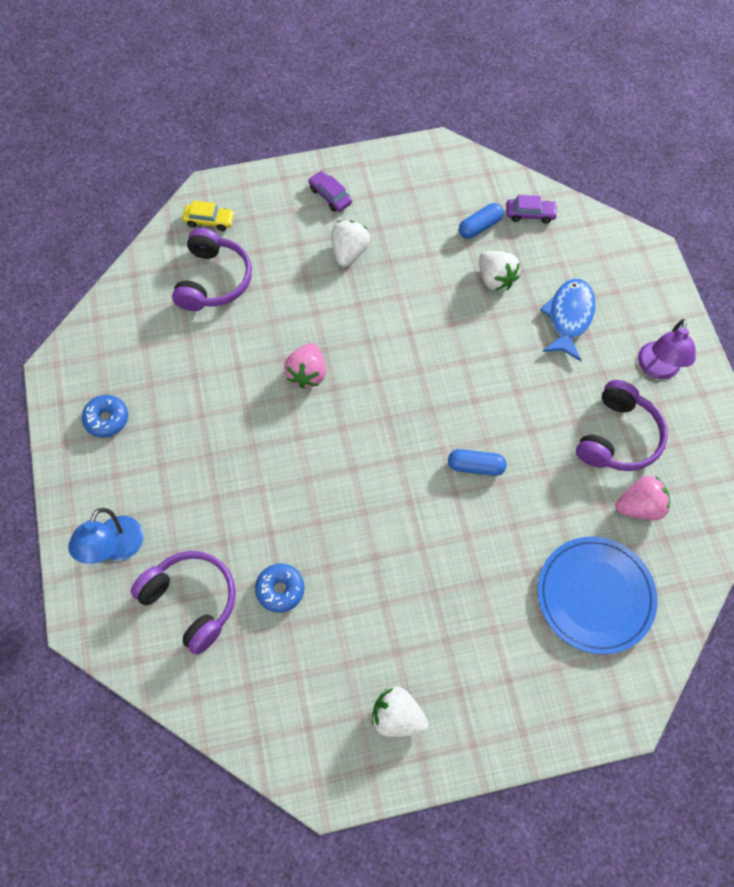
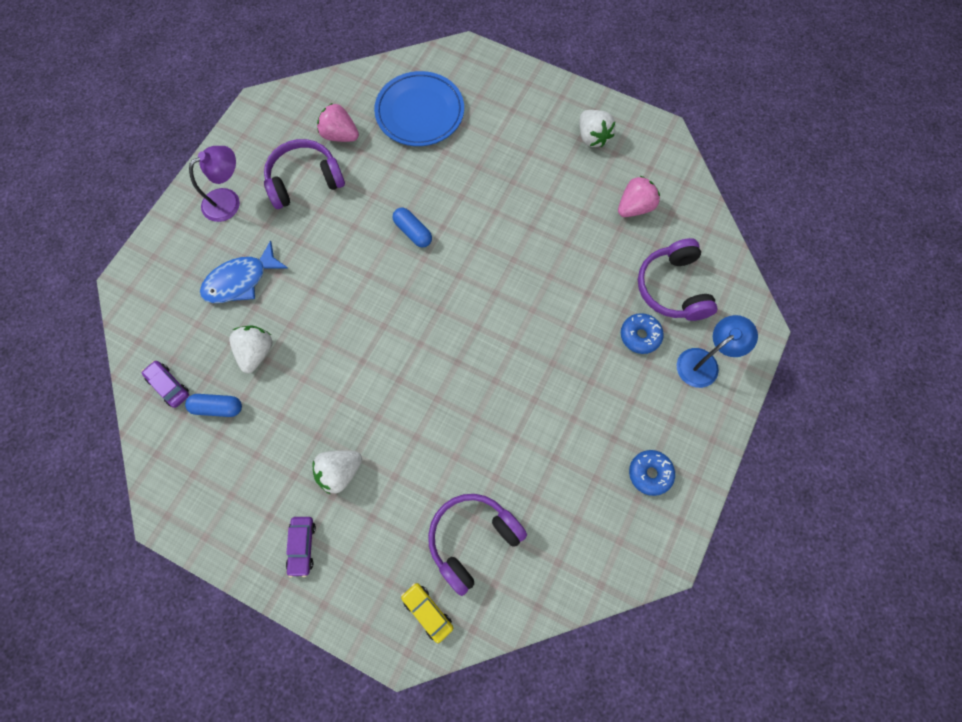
camera: 140 degrees left, 5 degrees up
blue donut [255,563,305,613] -> blue donut moved to [621,313,664,354]
pink strawberry [284,343,326,389] -> pink strawberry moved to [618,175,660,217]

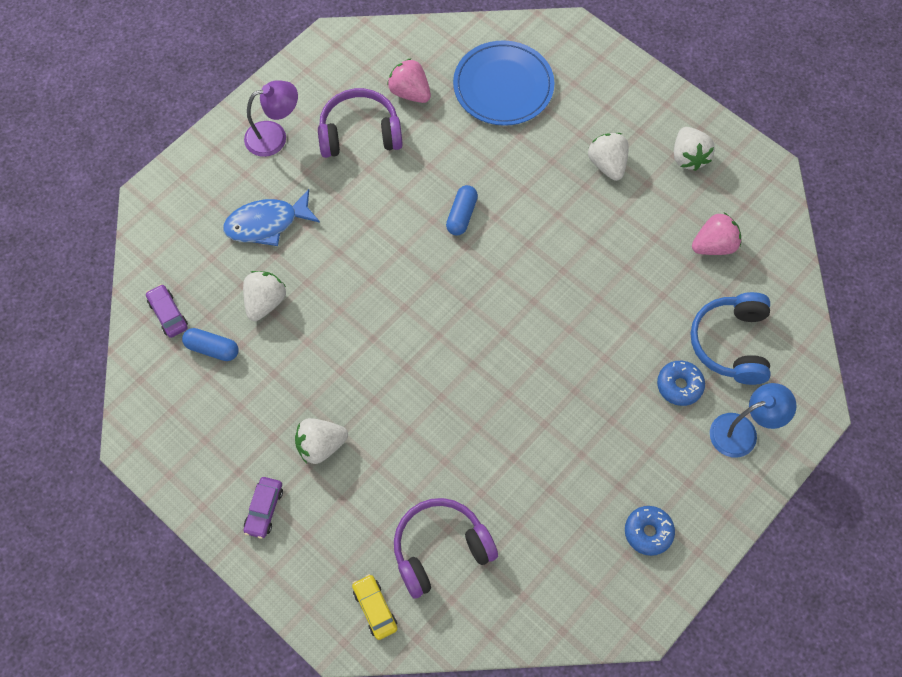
camera: 15 degrees right, 5 degrees down
blue capsule [393,207,432,247] -> blue capsule turned 45 degrees clockwise [446,185,478,236]
purple headphones [638,238,718,321] -> blue headphones [690,292,770,385]
none -> white strawberry [588,133,629,181]

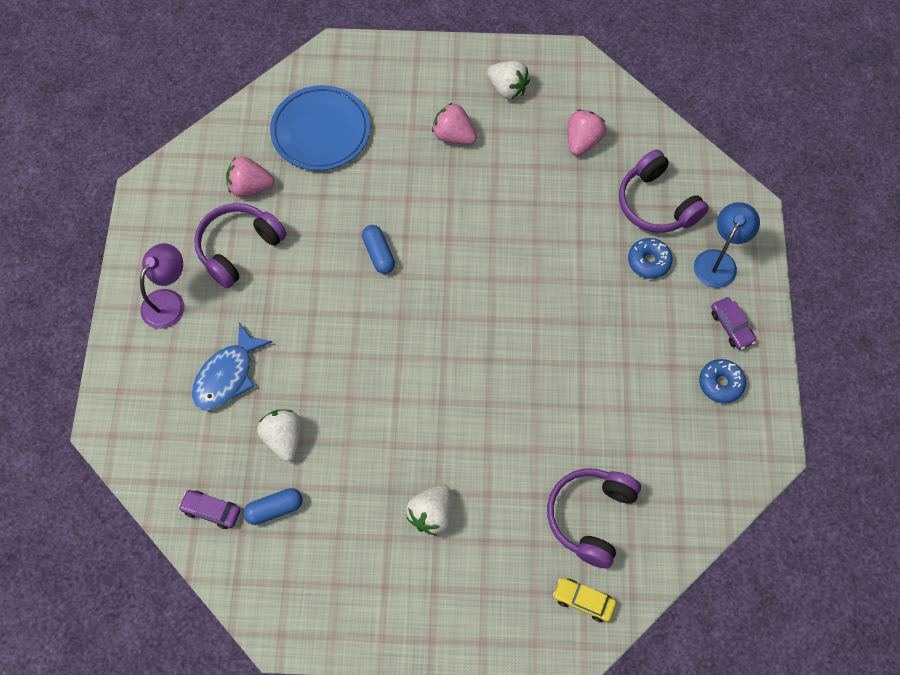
camera: 40 degrees left, 0 degrees up
purple car [244,477,283,539] -> purple car moved to [711,297,756,350]
white strawberry [588,133,629,181] -> pink strawberry [432,103,477,144]
blue headphones [690,292,770,385] -> purple headphones [619,150,709,233]

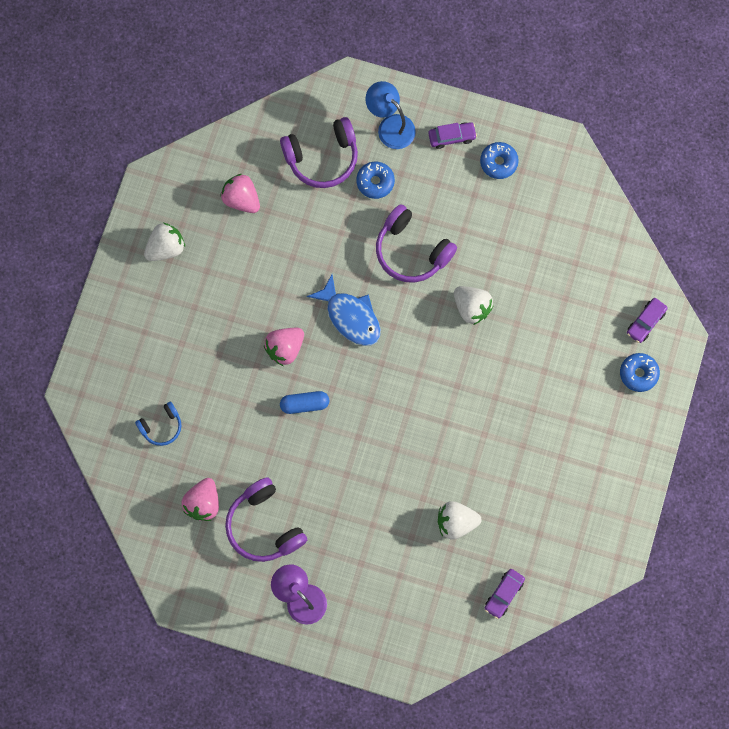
camera: 75 degrees left, 10 degrees up
blue fish [192,322,272,411] -> blue fish moved to [307,274,381,346]
blue capsule [243,488,303,525] -> none
blue plate [270,85,370,171] -> blue headphones [135,402,181,446]
white strawberry [406,485,451,536] -> white strawberry moved to [454,286,494,325]
pink strawberry [432,103,477,144] -> pink strawberry moved to [264,328,304,366]
purple headphones [547,468,641,568] -> purple headphones moved to [376,204,457,282]
yellow car [553,578,616,622] -> purple car [627,298,668,343]
none -> blue donut [620,353,660,392]

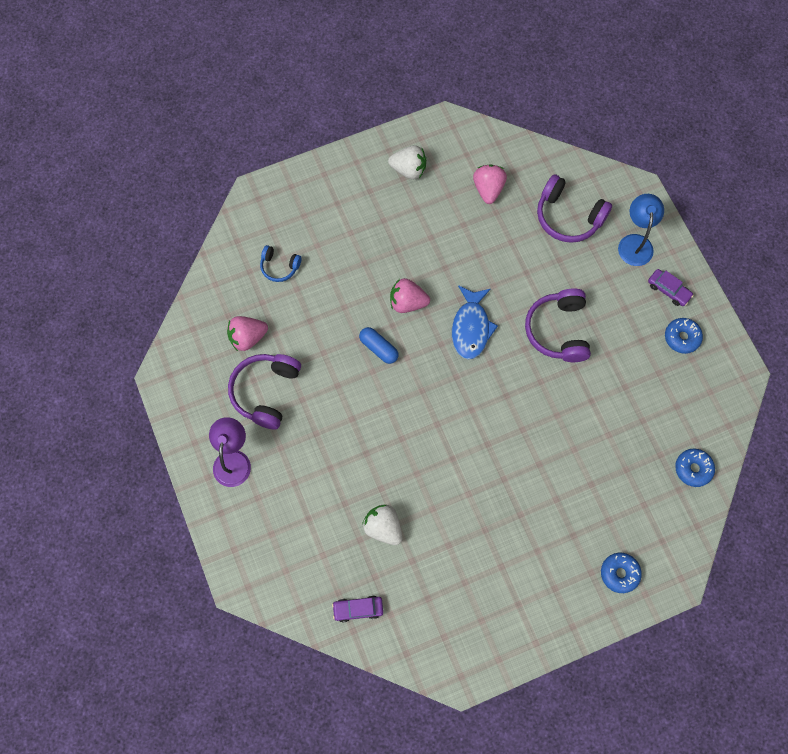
camera: 50 degrees right, 5 degrees down
blue donut [356,162,395,199] -> blue donut moved to [675,449,715,487]
white strawberry [454,286,494,325] -> none
purple car [627,298,668,343] -> none

